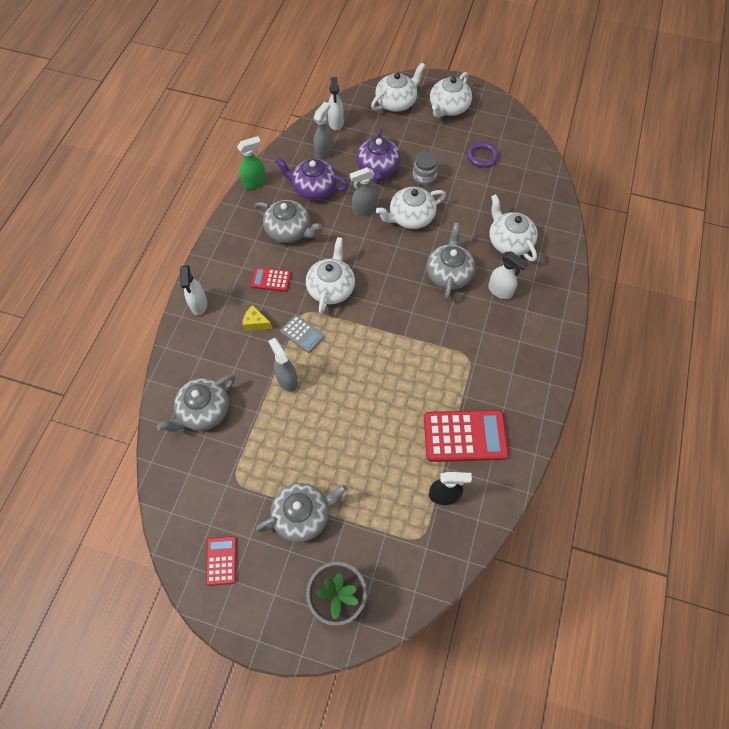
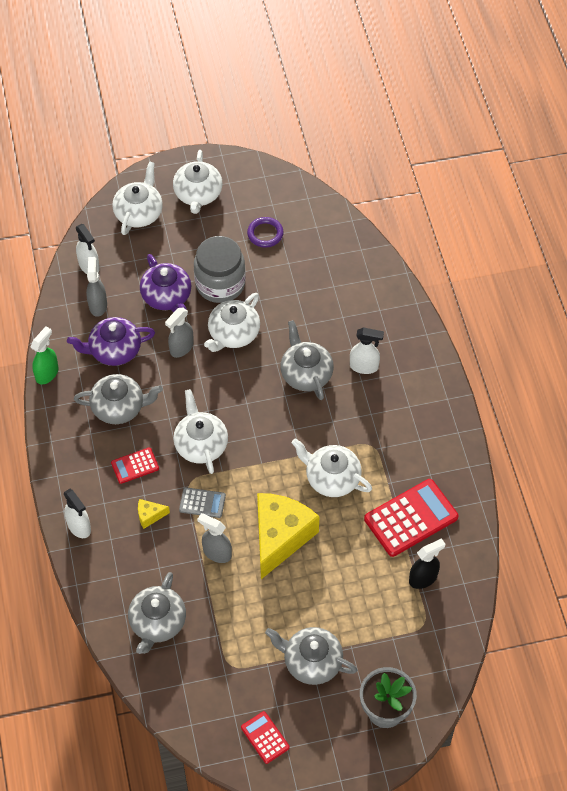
camera: 30 degrees left, 5 degrees down
grey teapot [256,483,347,542] -> grey teapot turned 105 degrees counterclockwise [265,627,357,685]
grey jar [413,152,438,186] -> grey jar [194,236,246,303], size x1.81
white teapot [489,194,538,262] -> white teapot moved to [292,438,372,497]
none -> yellow cheese [257,493,320,579]

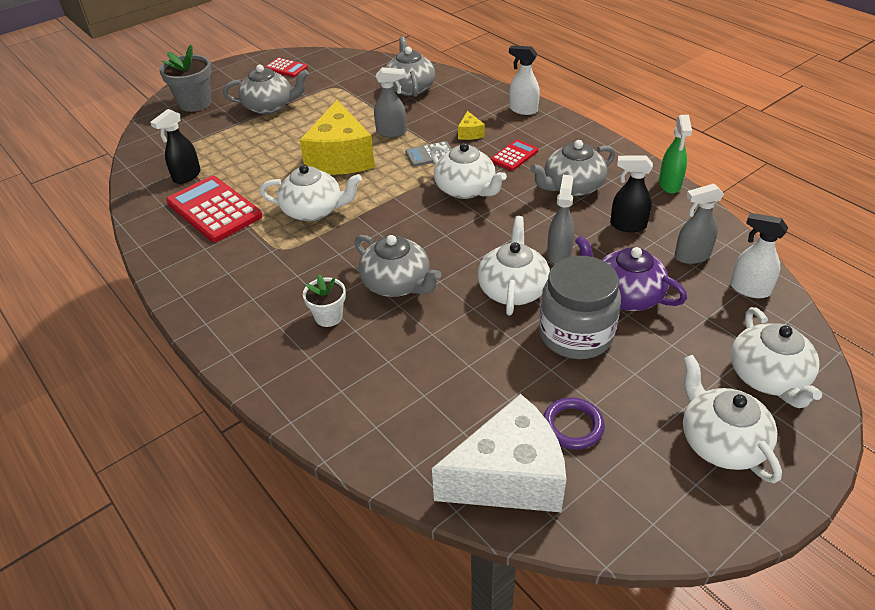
camera: 155 degrees right, 15 degrees down
purple teapot [67,317,155,366] -> black spray bottle [610,155,653,232]
grey spray bottle [86,257,107,317] -> grey spray bottle turned 105 degrees clockwise [675,184,724,264]
yellow cheese [138,499,170,529] -> yellow cheese turned 120 degrees clockwise [458,111,485,140]
white spray bottle [350,327,384,374] -> white flower pot [303,275,346,327]
red calculator [364,479,459,557] -> red calculator turned 105 degrees clockwise [166,176,262,242]
none -> white cheese [432,394,566,512]

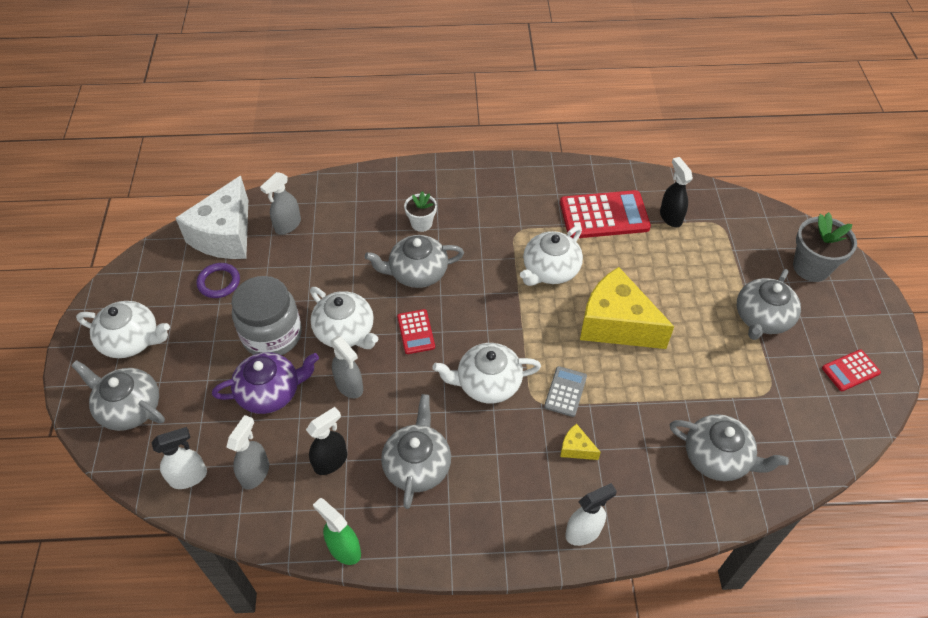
camera: 125 degrees right, 10 degrees up
grey spray bottle [374,67,407,138] -> grey spray bottle moved to [260,172,301,234]
red calculator [490,140,538,171] -> red calculator moved to [397,309,435,354]
white teapot [731,307,823,408] -> grey teapot [71,360,165,431]

